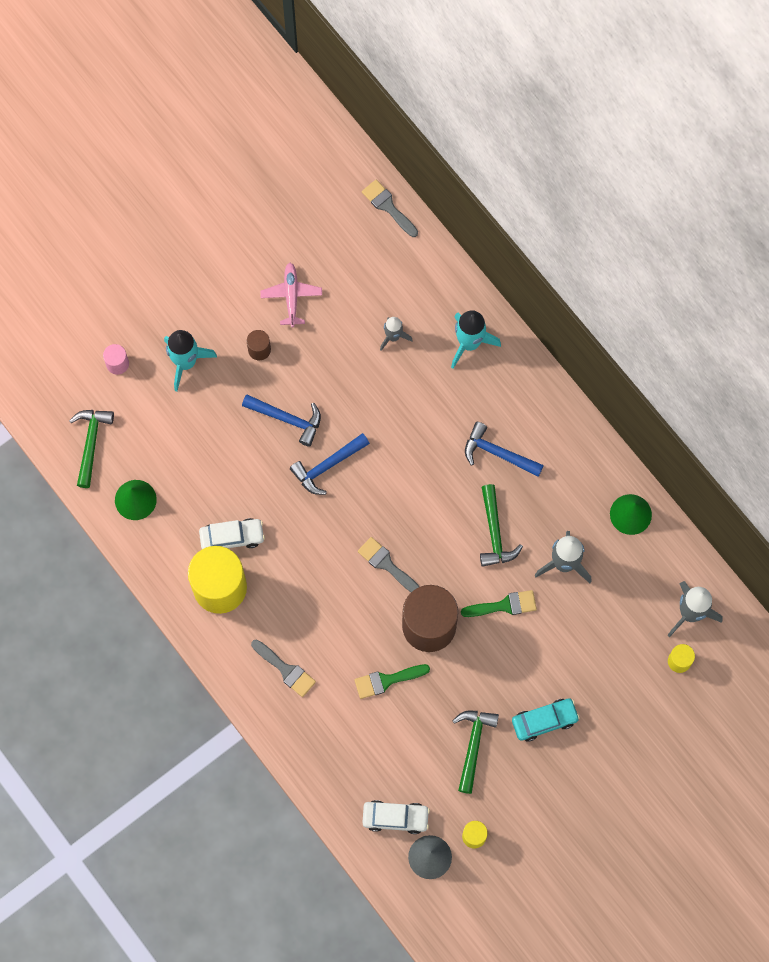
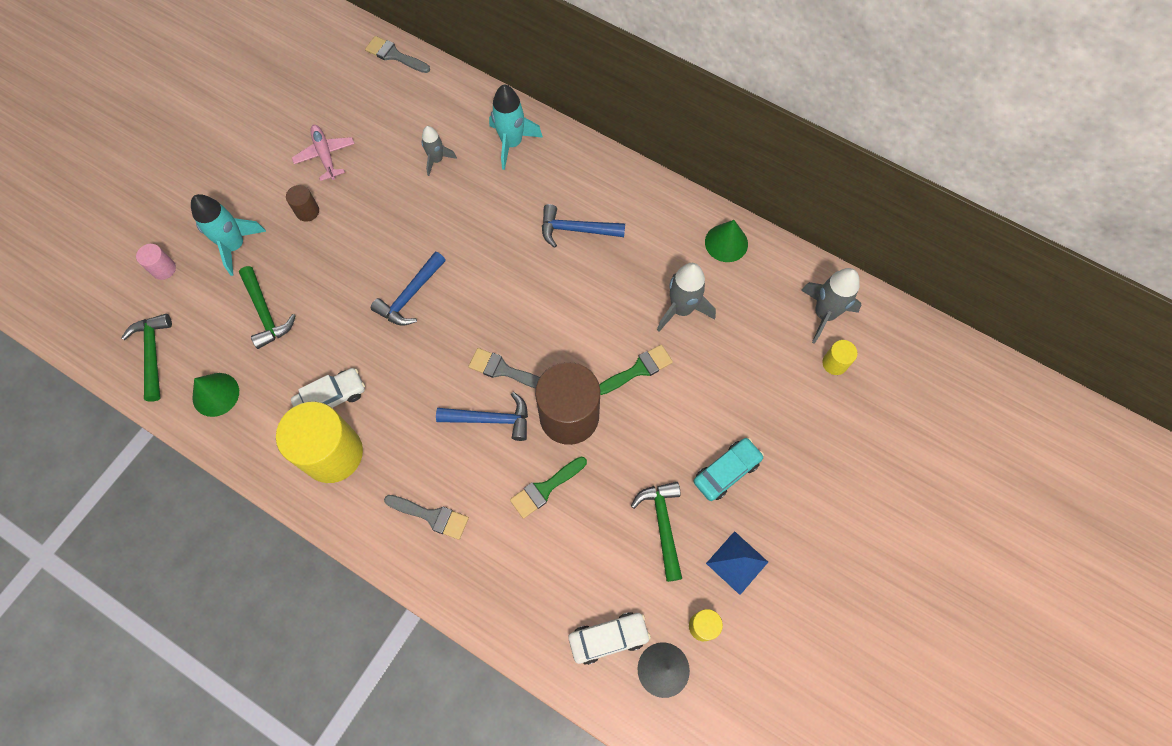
camera: 20 degrees left, 5 degrees down
blue hammer [242,394,321,447] -> blue hammer moved to [436,392,528,441]
green hammer [480,484,523,567] -> green hammer moved to [239,266,296,349]
none -> blue pyramid [706,531,768,595]

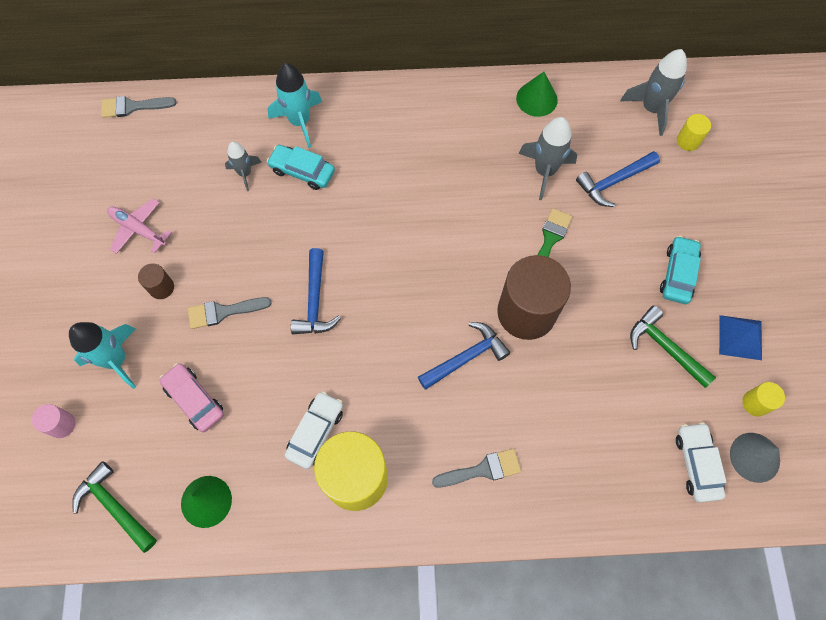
camera: 35 degrees left, 0 degrees up
green hammer [239,266,296,349] -> pink car [159,363,224,432]
grey brush [468,348,540,389] -> grey brush moved to [188,297,272,329]
green brush [510,456,587,519] -> none
blue hammer [542,204,625,248] -> blue hammer moved to [576,151,660,207]
white car [568,612,651,665] -> white car turned 45 degrees counterclockwise [676,422,726,502]
none -> turquoise car [267,145,335,190]

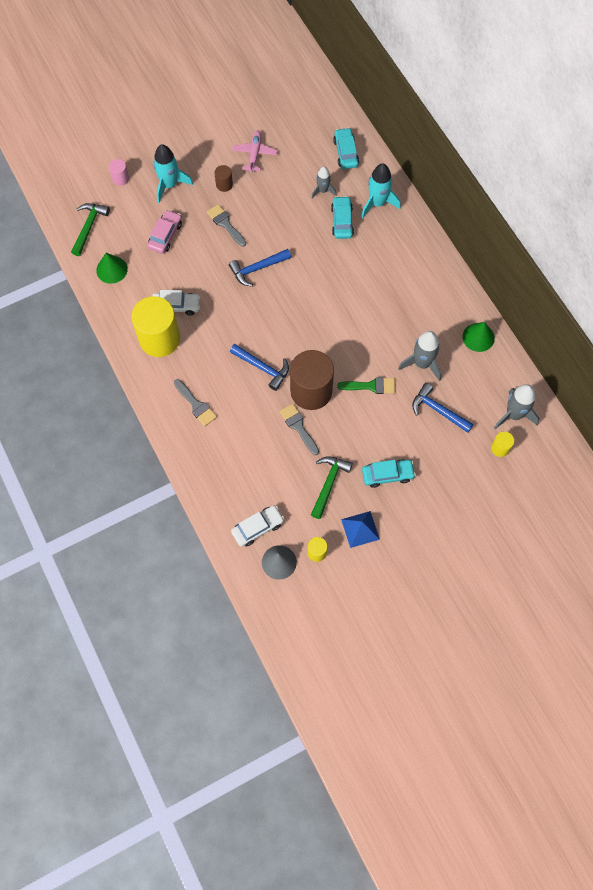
camera: 65 degrees right, 0 degrees up
grey brush [101,96,176,118] -> grey brush moved to [279,403,319,455]
none -> turquoise car [333,128,359,169]

